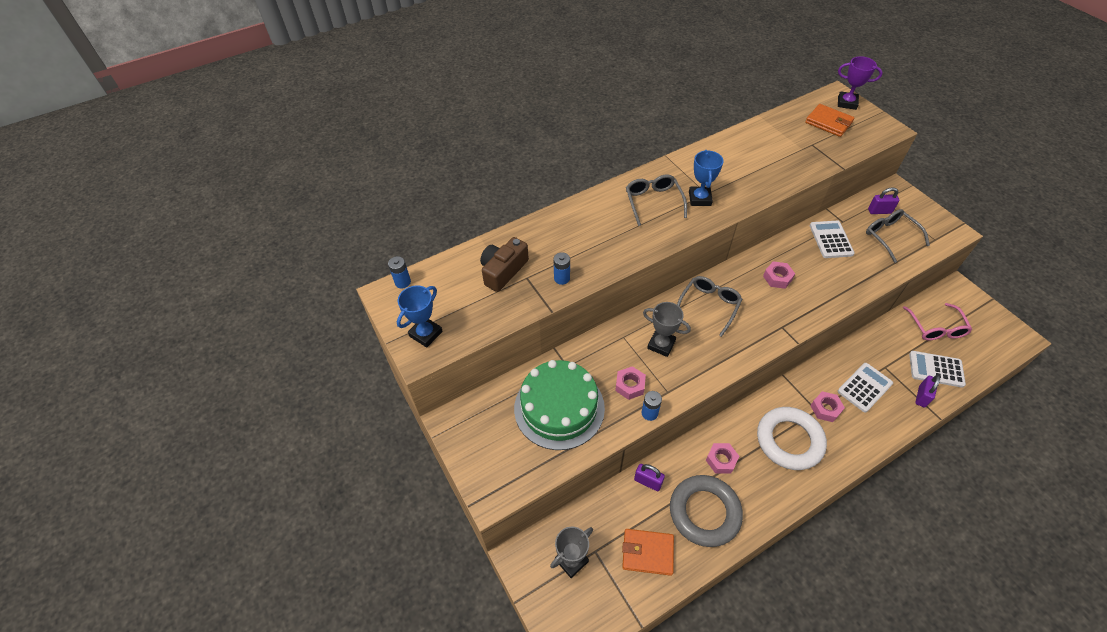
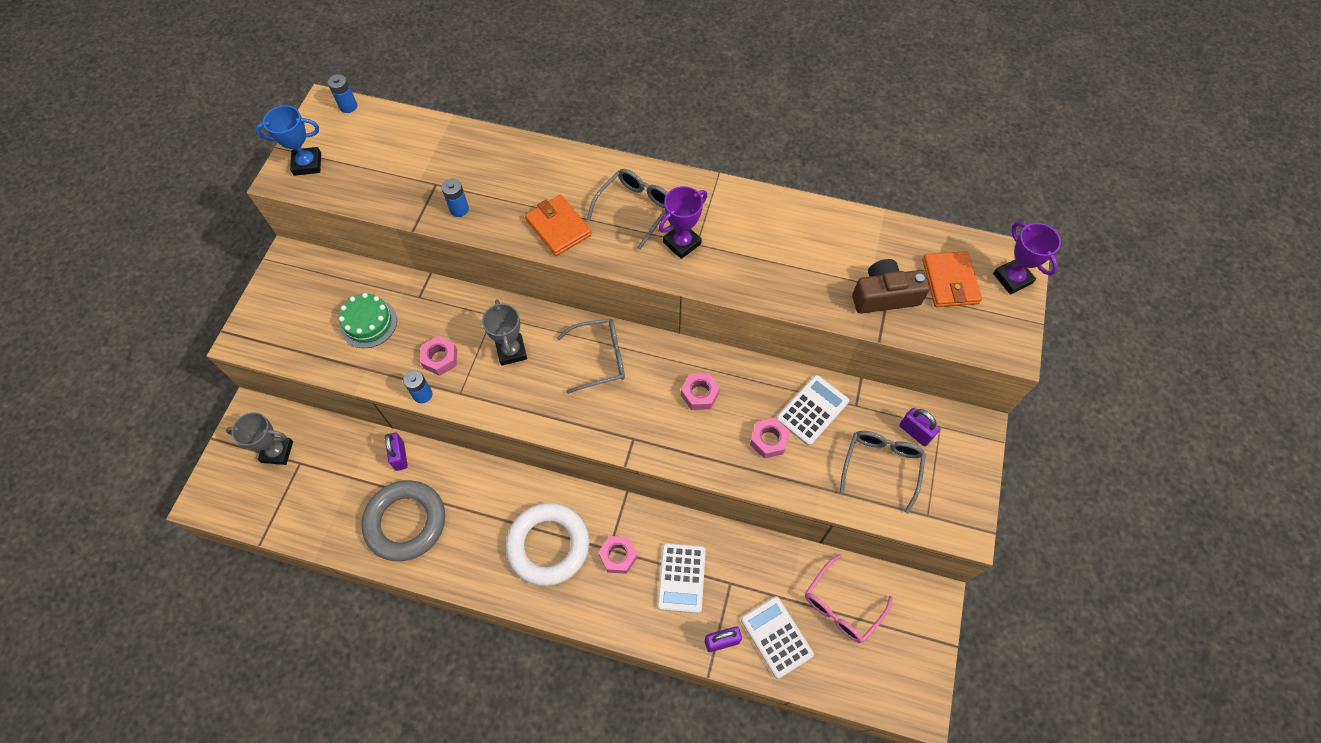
camera: 45 degrees right, 10 degrees up
brown camera [480,237,529,292] -> brown camera moved to [852,259,930,314]
green cake [514,360,605,450] -> green cake [339,293,397,348], size x0.55
orange wallet [622,529,674,576] -> orange wallet moved to [525,195,592,256]
blue trophy [689,150,724,206] -> purple trophy [659,186,707,259]
pink nut [706,443,739,474] -> pink nut moved to [750,418,790,458]
white calculator [838,363,893,412] -> white calculator turned 90 degrees clockwise [657,543,706,613]

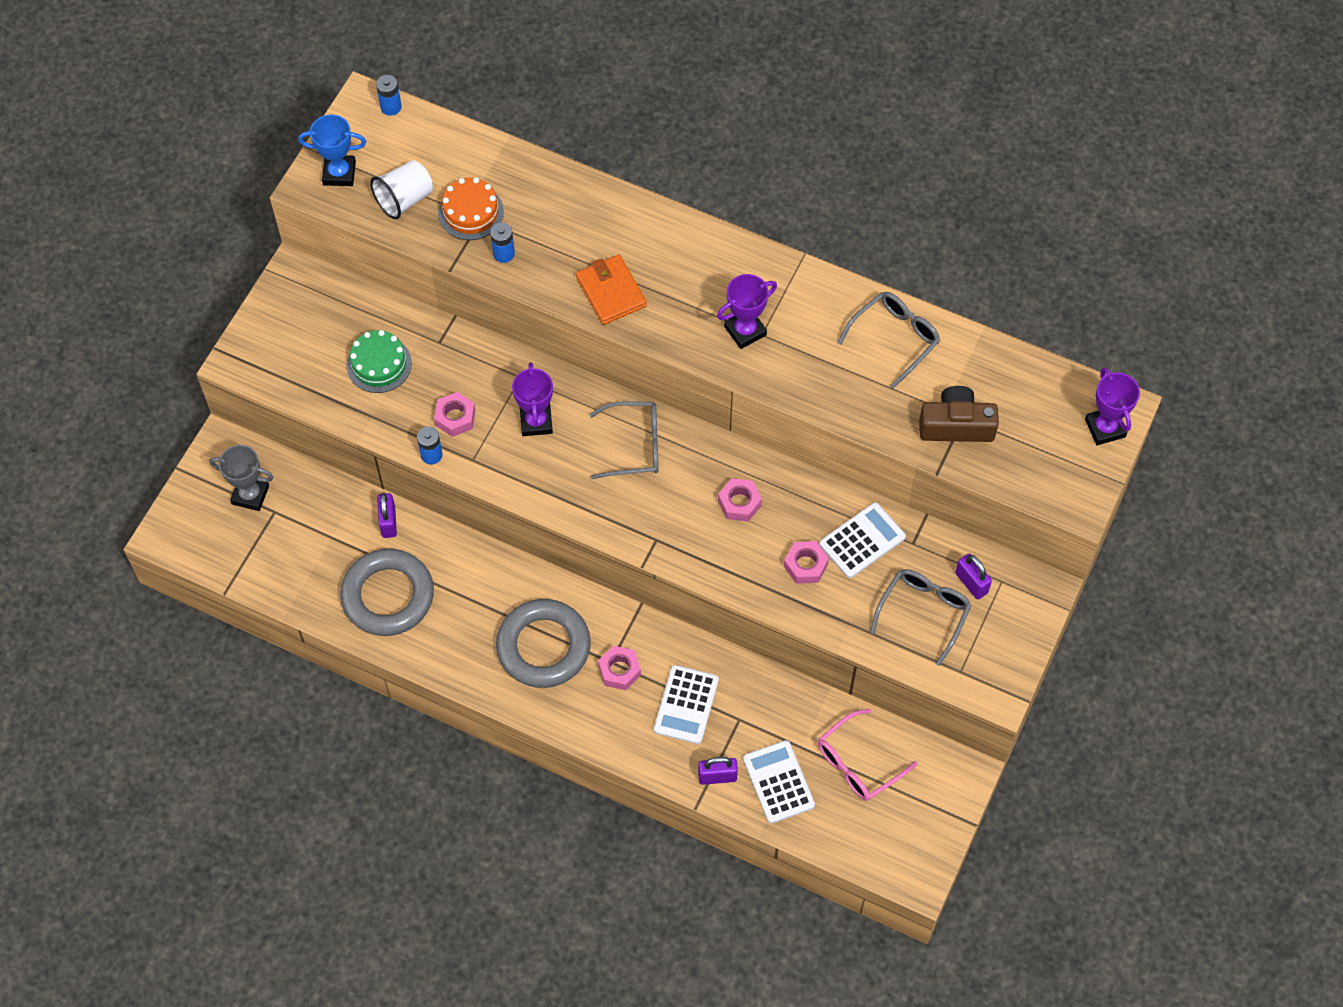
camera: 10 degrees right, 0 degrees up
grey trophy [482,299,527,366] -> purple trophy [512,363,553,436]
white ring [506,503,590,586] -> grey ring [496,599,591,688]
grey glasses [587,169,668,250] -> grey glasses moved to [838,292,940,389]
orange wallet [922,251,982,307] -> none
none -> white cup [370,160,433,220]
none -> orange cake [438,177,504,240]

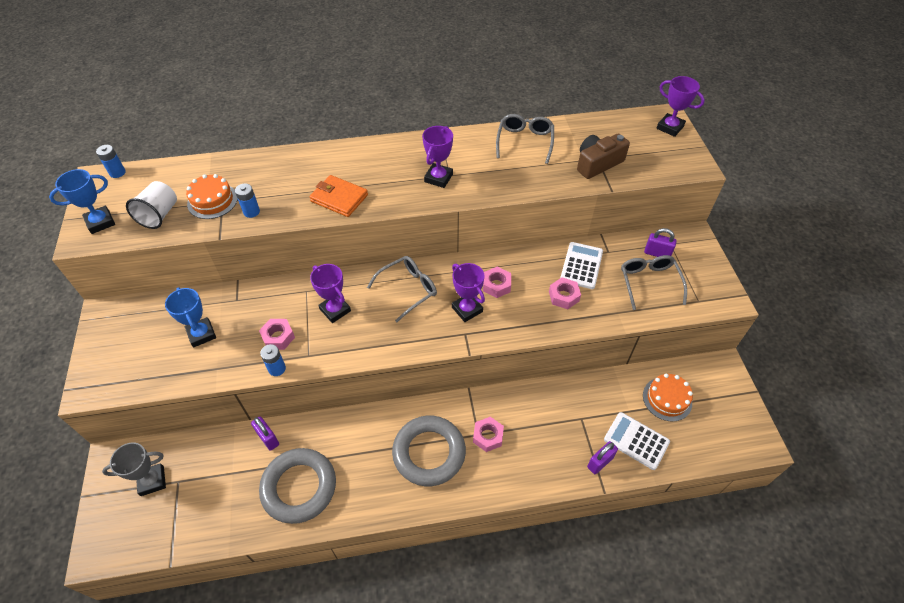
camera: 35 degrees left, 10 degrees down
green cake [347,330,412,393] -> blue trophy [165,287,216,348]
white calculator [654,665,719,744] -> none
pink glasses [818,709,917,801] -> orange cake [643,374,693,422]
none -> purple trophy [452,263,485,322]

